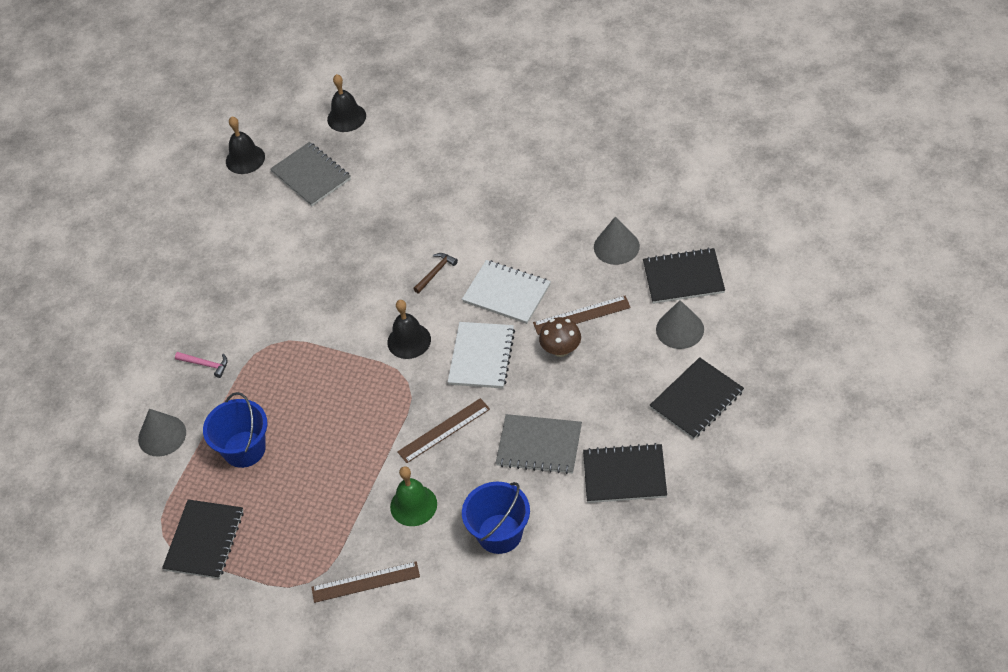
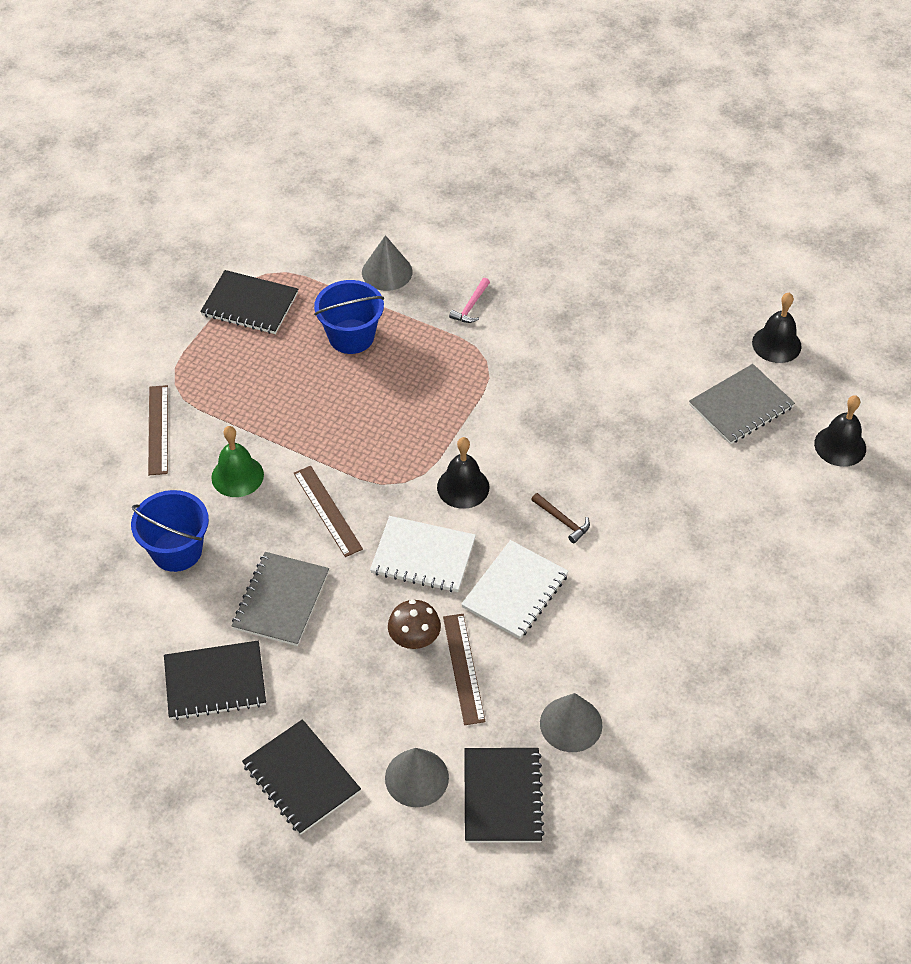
camera: 90 degrees right, 0 degrees up
black notebook [583,443,667,503] -> black notebook turned 75 degrees clockwise [164,641,266,720]

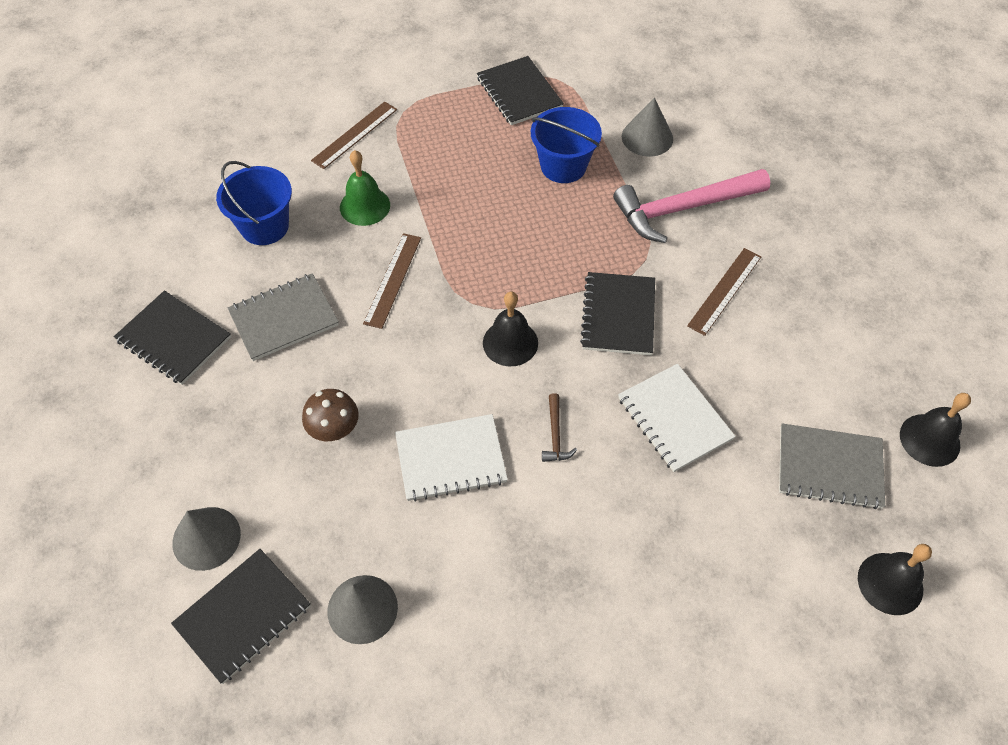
camera: 45 degrees right, 5 degrees up
black notebook [242,719,361,835] -> black notebook moved to [580,272,655,355]
white notebook [370,516,476,592] -> white notebook moved to [618,364,736,472]
brown ruler [443,614,485,725] -> brown ruler moved to [687,248,761,336]
pink hammer [449,278,490,323] -> pink hammer [613,169,770,243], size x2.41

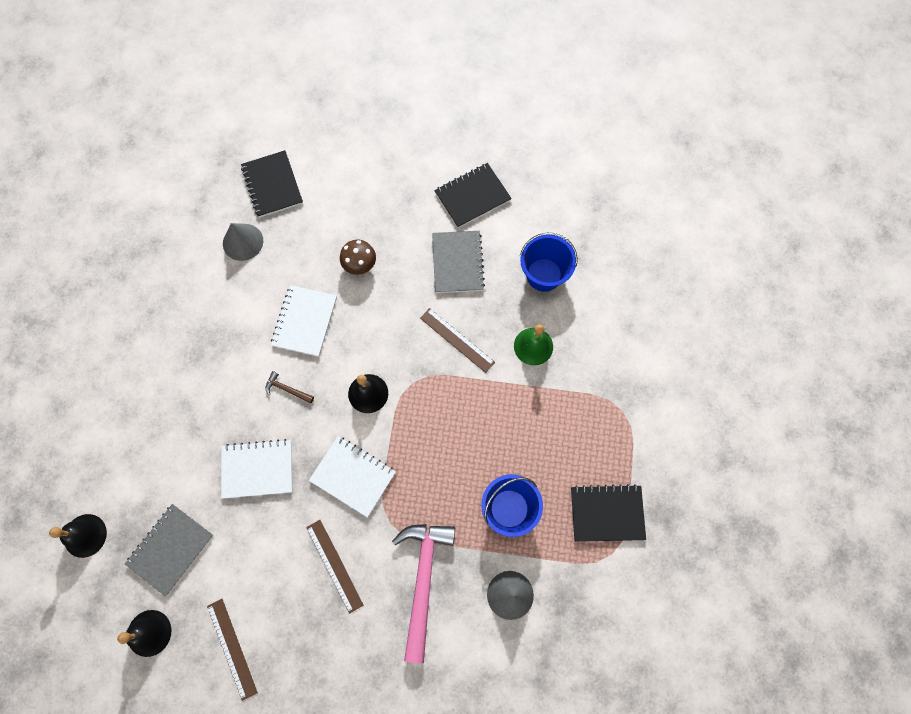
camera: 115 degrees right, 15 degrees up
grey cone [172,507,241,571] -> none
brown ruler [311,102,397,169] -> brown ruler moved to [207,599,258,701]
black notebook [580,272,655,355] -> white notebook [309,436,396,517]

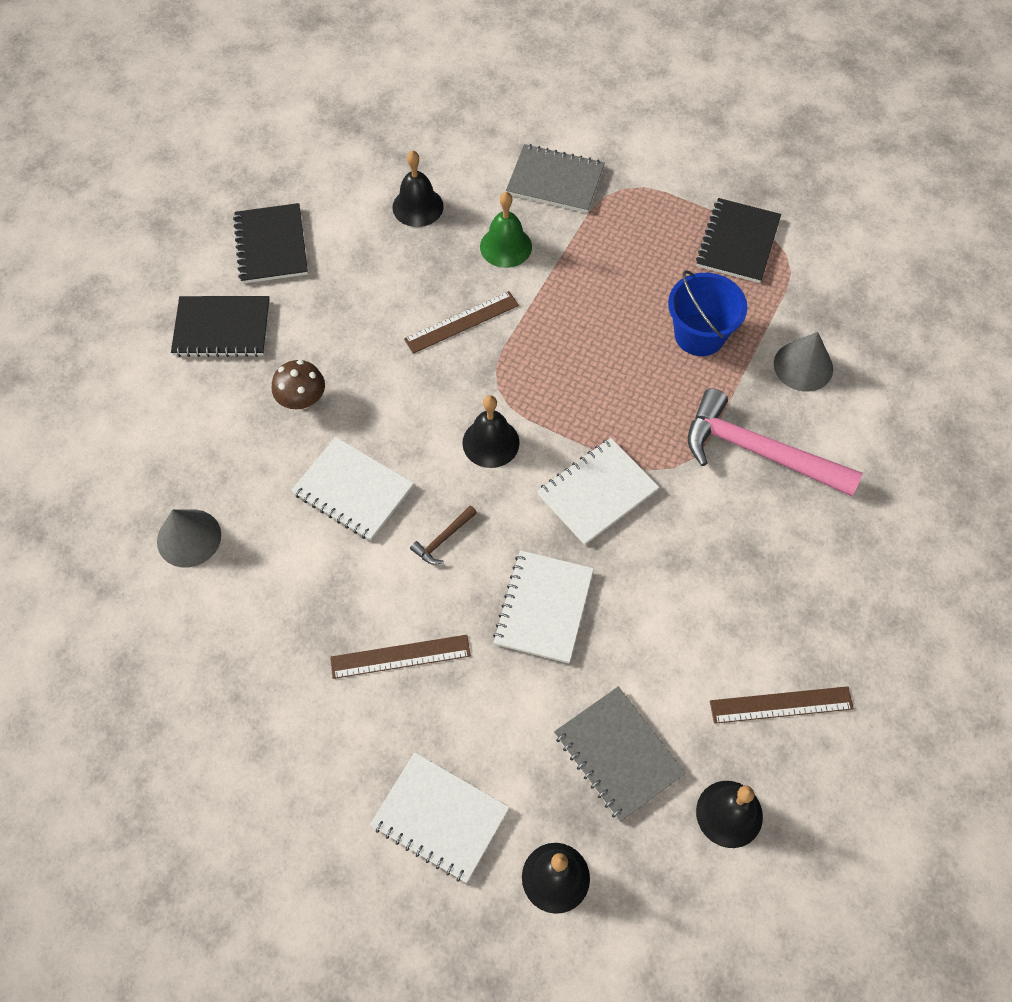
camera: 70 degrees left, 10 degrees down
black notebook [241,150,303,218] -> black notebook moved to [171,296,270,357]
brown ruler [306,520,363,614] -> brown ruler moved to [330,635,471,679]
grey notebook [432,231,485,293] -> grey notebook moved to [506,144,605,213]
blue bucket [520,233,578,292] -> black bell [392,150,444,227]
none -> white notebook [370,752,510,883]

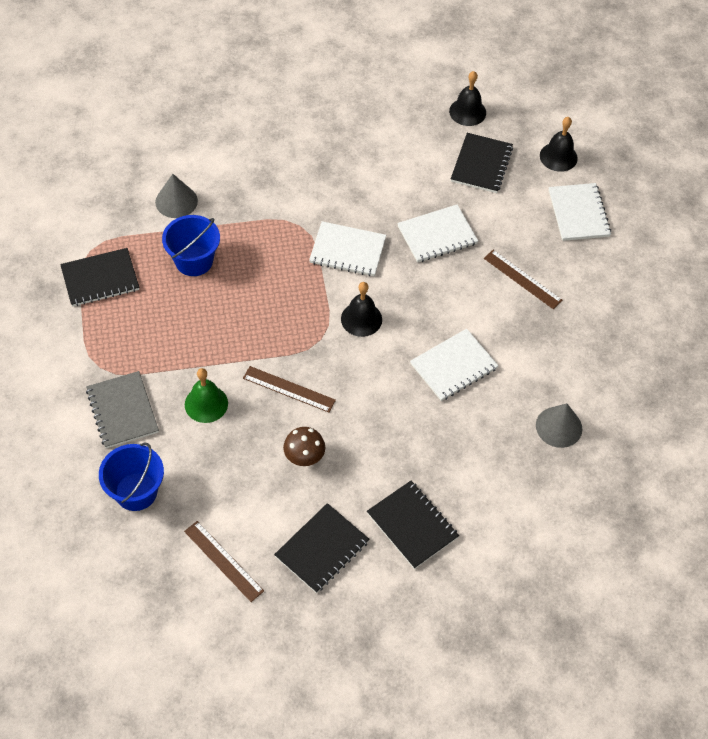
camera: 130 degrees left, 5 degrees down
brown mushroom [272,360,325,410] -> brown mushroom moved to [283,427,325,466]
white notebook [291,437,414,541] -> white notebook turned 60 degrees clockwise [410,329,499,401]
black bell [392,150,444,227] -> none
brown hammer [410,506,477,565] -> none
grey notebook [554,687,686,822] -> black notebook [451,133,513,193]
pink hammer [688,388,863,496] -> none
brown ruler [710,686,854,724] -> brown ruler moved to [184,521,264,602]
none -> blue bucket [99,443,164,511]

